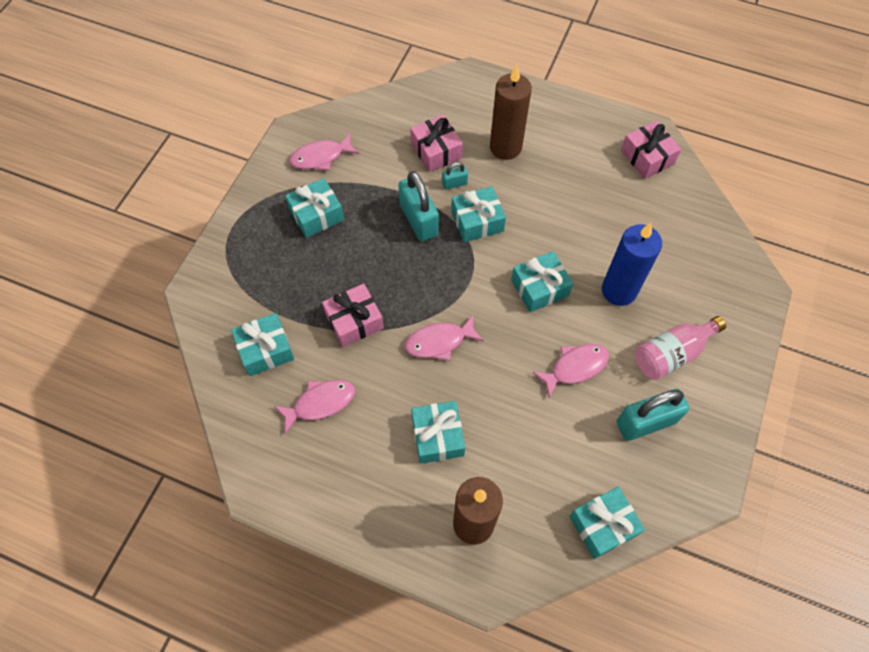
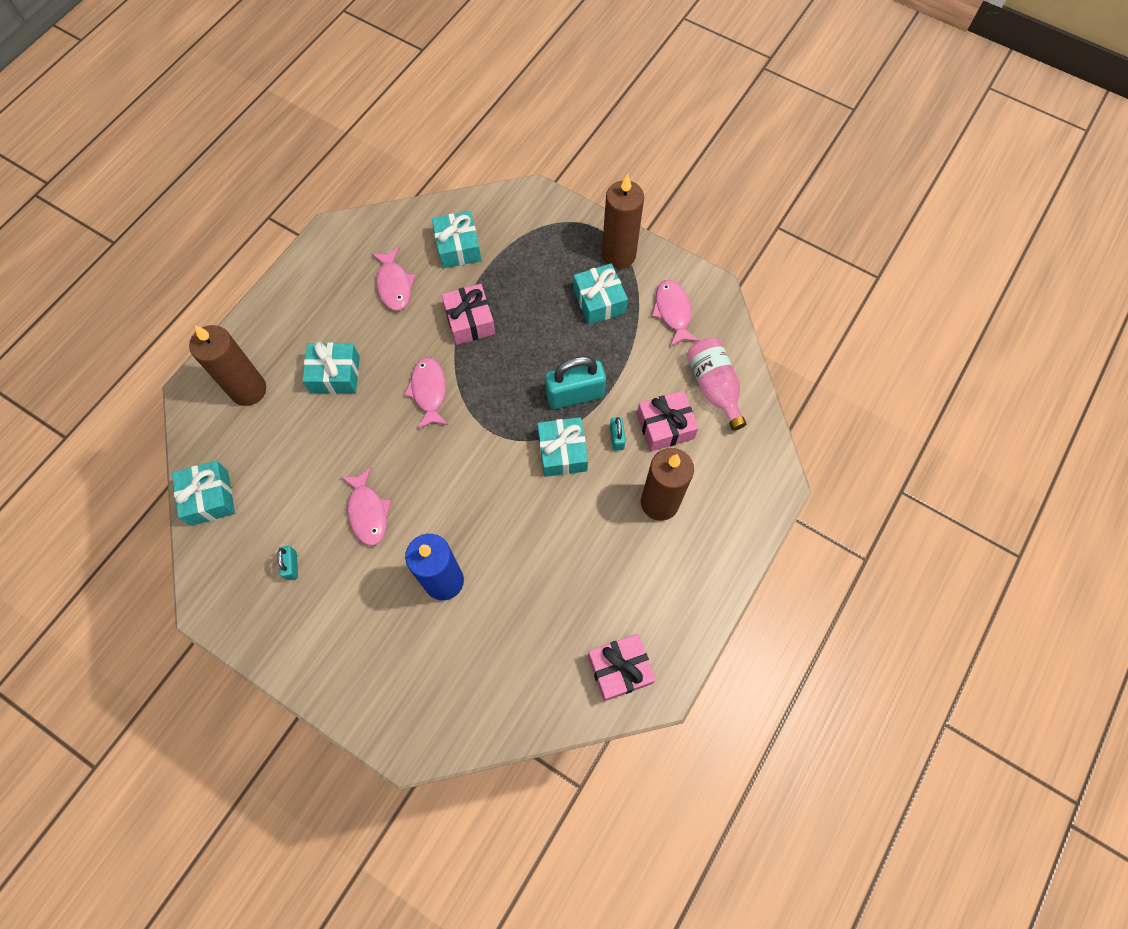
camera: 100 degrees right, 5 degrees up
turquoise gift [511,251,573,312] -> none
turquoise padlock [617,389,689,441] -> turquoise padlock [278,546,298,580], size x0.48
pink bottle [635,316,726,380] -> pink bottle moved to [687,338,746,431]
none -> brown candle [602,174,644,269]

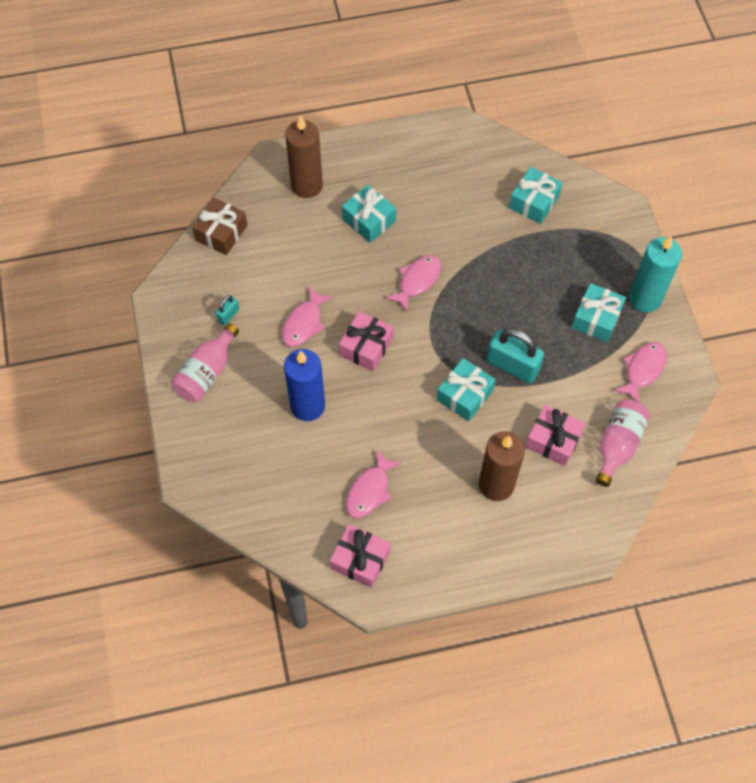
camera: 45 degrees right, 5 degrees down
turquoise gift [172,461,235,526] -> brown gift [192,198,247,255]
pink fish [371,247,416,311] -> pink fish moved to [346,449,402,518]
pink gift [441,284,495,345] -> pink gift moved to [339,311,393,372]
brown candle [602,174,644,269] -> turquoise candle [629,236,682,313]
turquoise padlock [610,417,626,451] -> none
none -> pink bottle [171,323,239,402]

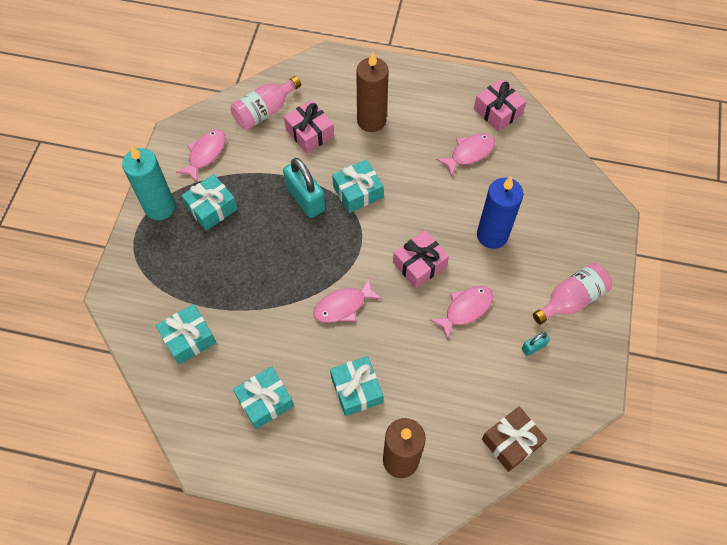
camera: 155 degrees left, 0 degrees up
pink fish [614,342,667,402] -> pink fish turned 150 degrees clockwise [176,129,226,182]
none -> turquoise gift [233,366,294,429]

